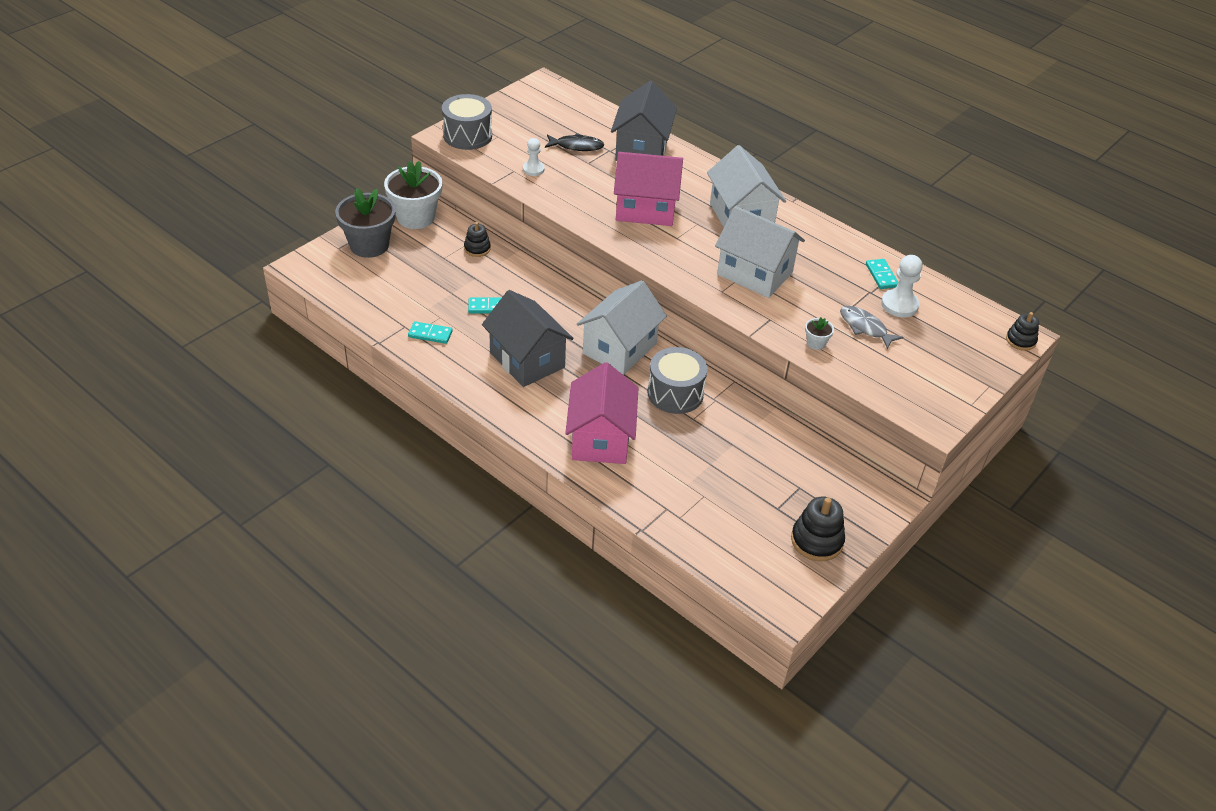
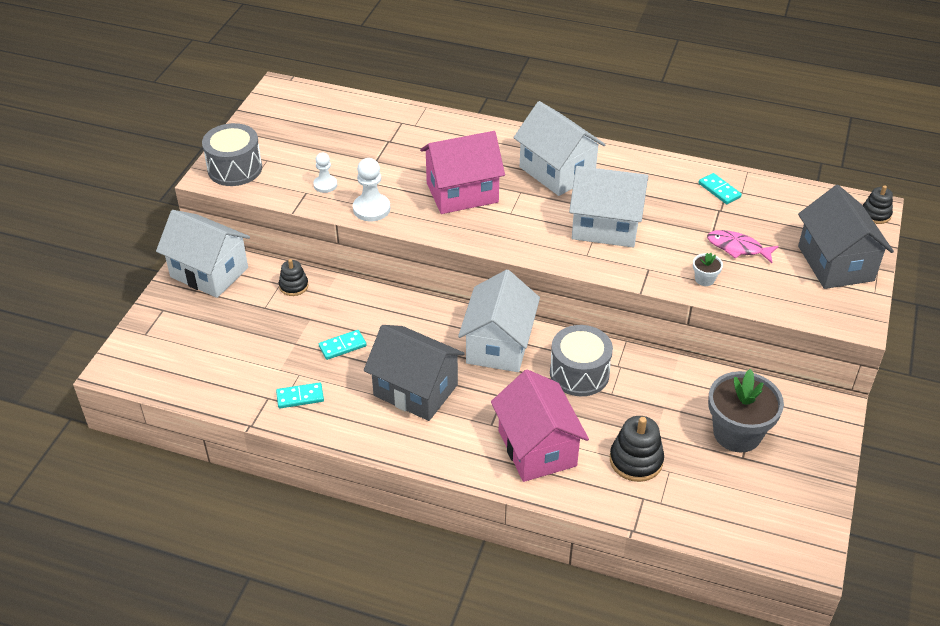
camera: 20 degrees left, 0 degrees up
grey flower pot [335,188,396,258] -> grey flower pot moved to [708,369,784,453]
white flower pot [384,161,442,229] -> white house [156,210,250,298]
black fish [545,133,604,151] -> none
grey house [611,81,677,161] -> grey house moved to [798,185,894,289]
black stacking toy [791,497,845,561] -> black stacking toy moved to [610,416,664,482]
grey fish [840,306,903,349] -> pink fish [707,230,779,263]
white pawn [881,255,922,317] -> white pawn moved to [353,158,390,221]

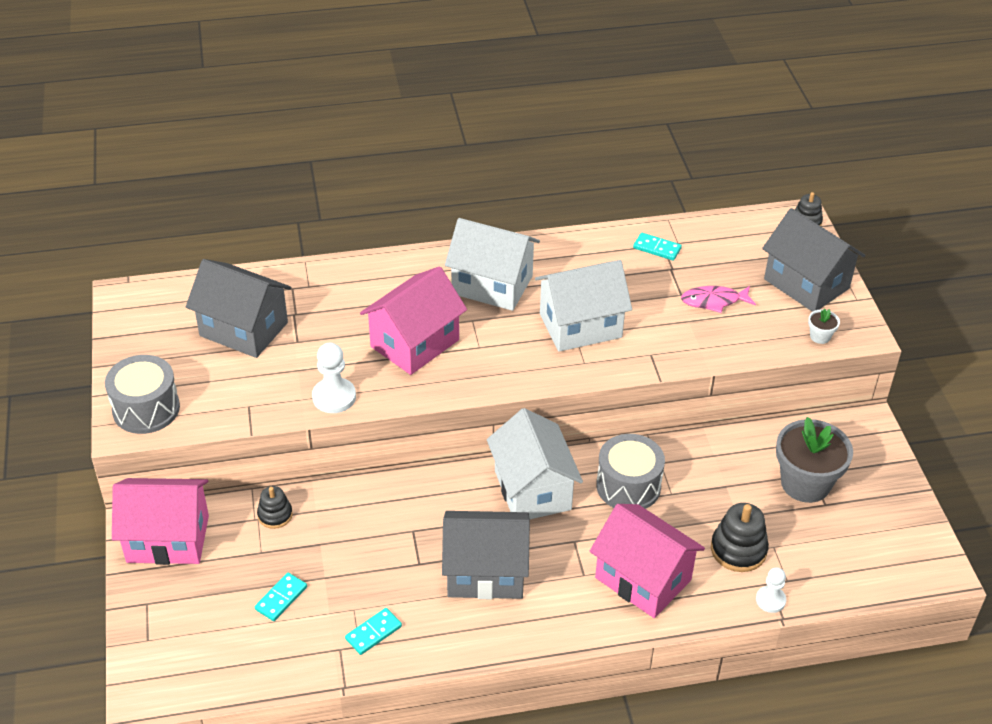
camera: 30 degrees left, 0 degrees up
white house [156,210,250,298] -> pink house [112,478,209,565]
white pawn [313,153,337,193] -> white pawn moved to [756,567,786,613]
turquoise domino [319,330,367,360] -> turquoise domino moved to [255,573,307,621]
white flower pot [693,253,723,286] -> white flower pot moved to [808,309,840,344]
none -> grey house [186,259,292,358]

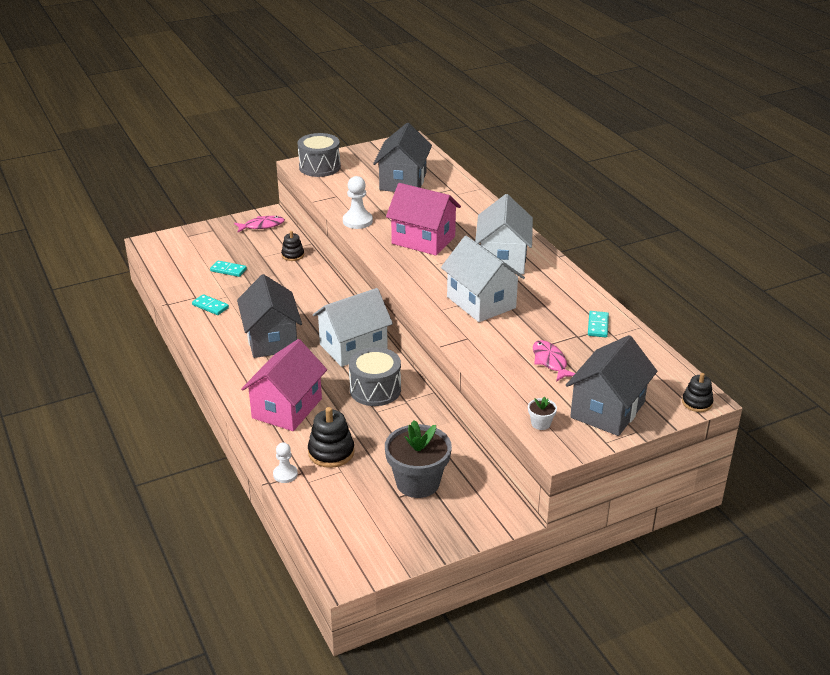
camera: 75 degrees right, 10 degrees down
pink house [112,478,209,565] -> pink fish [234,216,285,232]

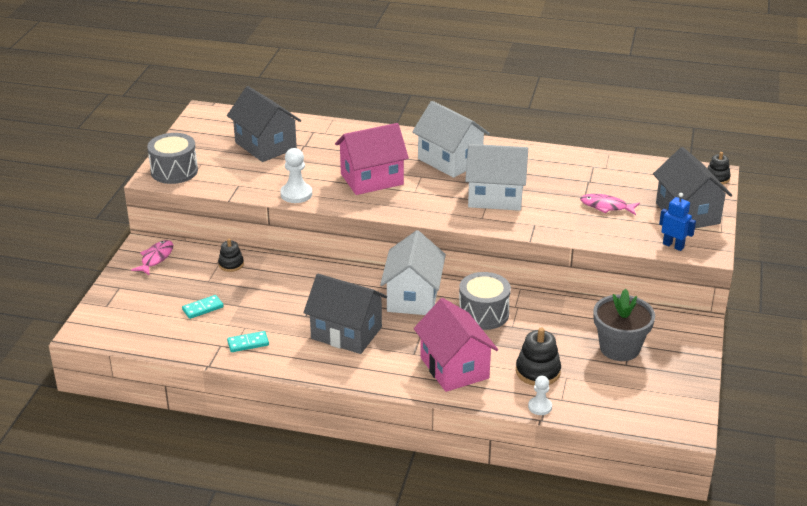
camera: 50 degrees left, 0 degrees up
white flower pot [528,397,557,430] -> blue robot [659,193,696,251]
turquoise domino [588,311,609,337] -> none

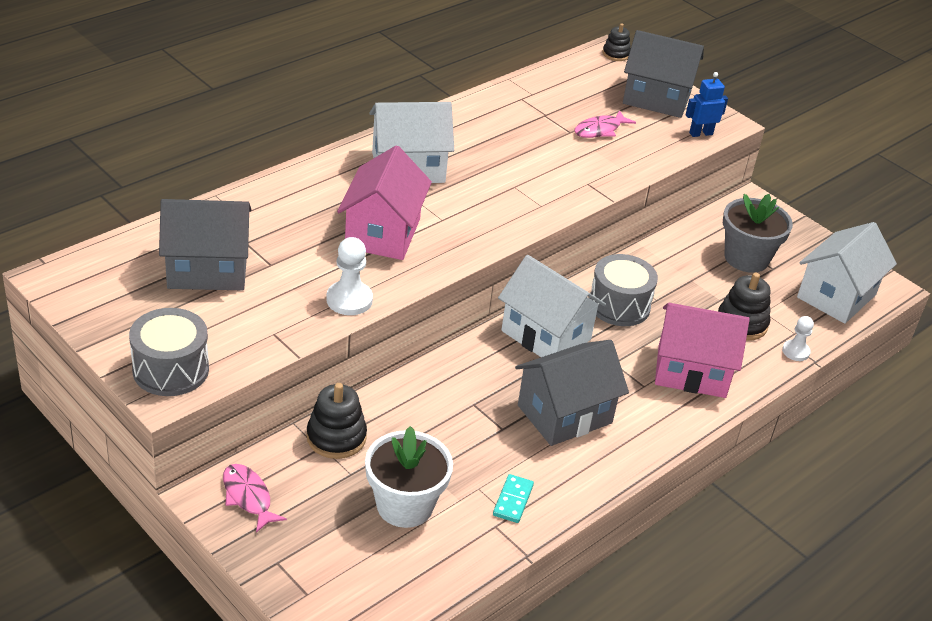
camera: 60 degrees left, 5 degrees up
turquoise domino [182,295,224,319] -> white flower pot [365,426,453,528]
black stacking toy [218,239,244,272] -> black stacking toy [307,383,367,459], size x1.60
white house [465,144,528,211] -> white house moved to [797,222,897,324]

